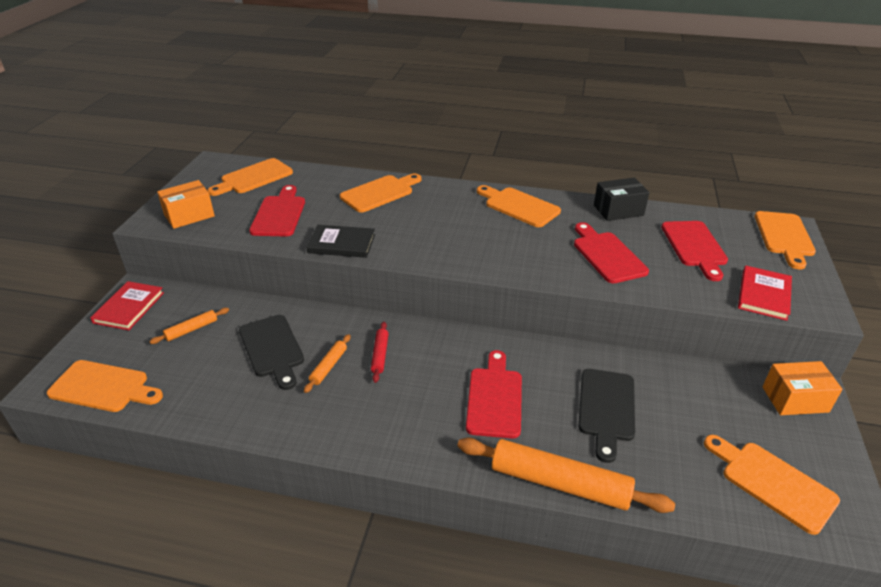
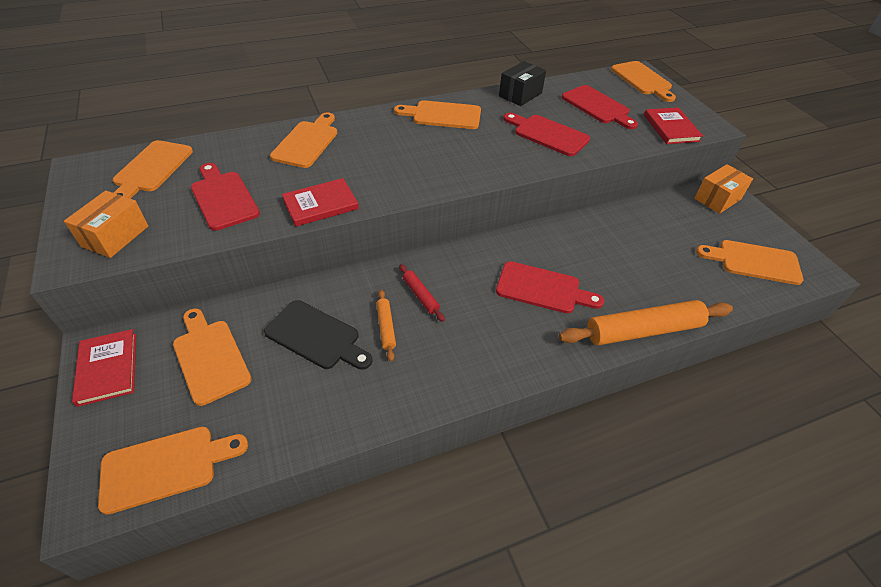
camera: 35 degrees left, 10 degrees up
orange rolling pin [149,308,229,344] -> orange cutting board [173,308,251,406]
black book [306,225,375,258] -> red book [282,178,359,227]
red cutting board [466,350,522,439] -> red cutting board turned 135 degrees clockwise [496,261,604,313]
black cutting board [578,369,635,463] -> none

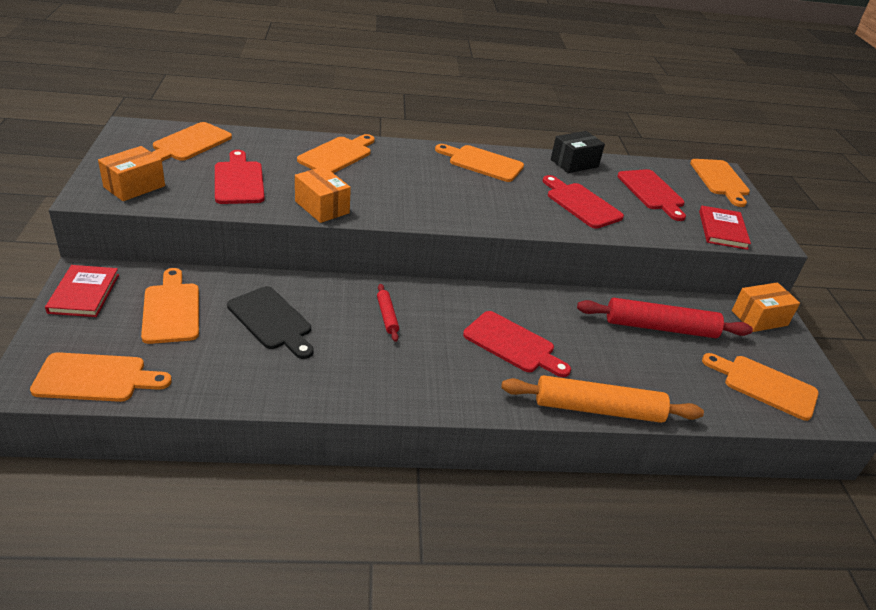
camera: 15 degrees right, 10 degrees down
red book [282,178,359,227] -> orange box [295,167,351,223]
orange rolling pin [376,289,396,362] -> none
none -> red rolling pin [577,298,753,338]

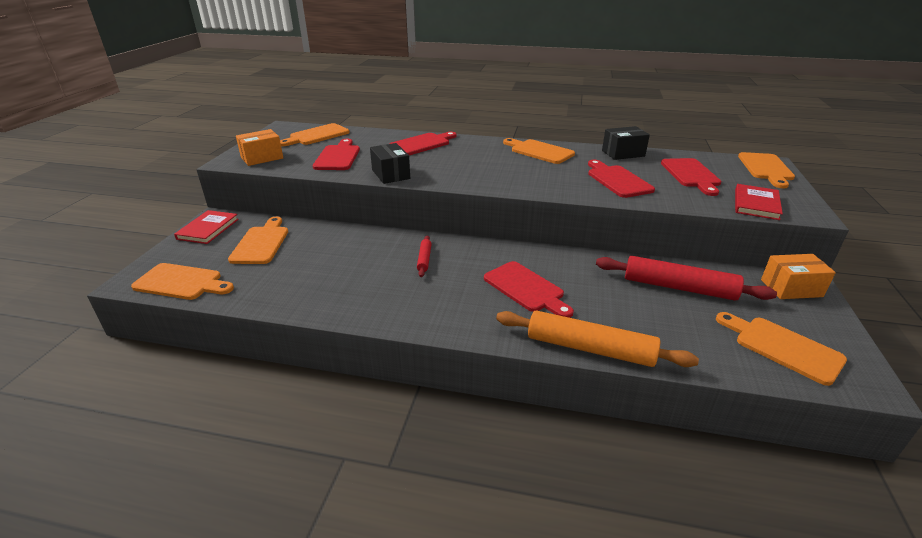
camera: 20 degrees right, 5 degrees down
black cutting board [227,286,313,359] -> none
orange box [295,167,351,223] -> black box [370,143,410,184]
orange cutting board [297,134,375,173] -> red cutting board [389,132,457,155]

